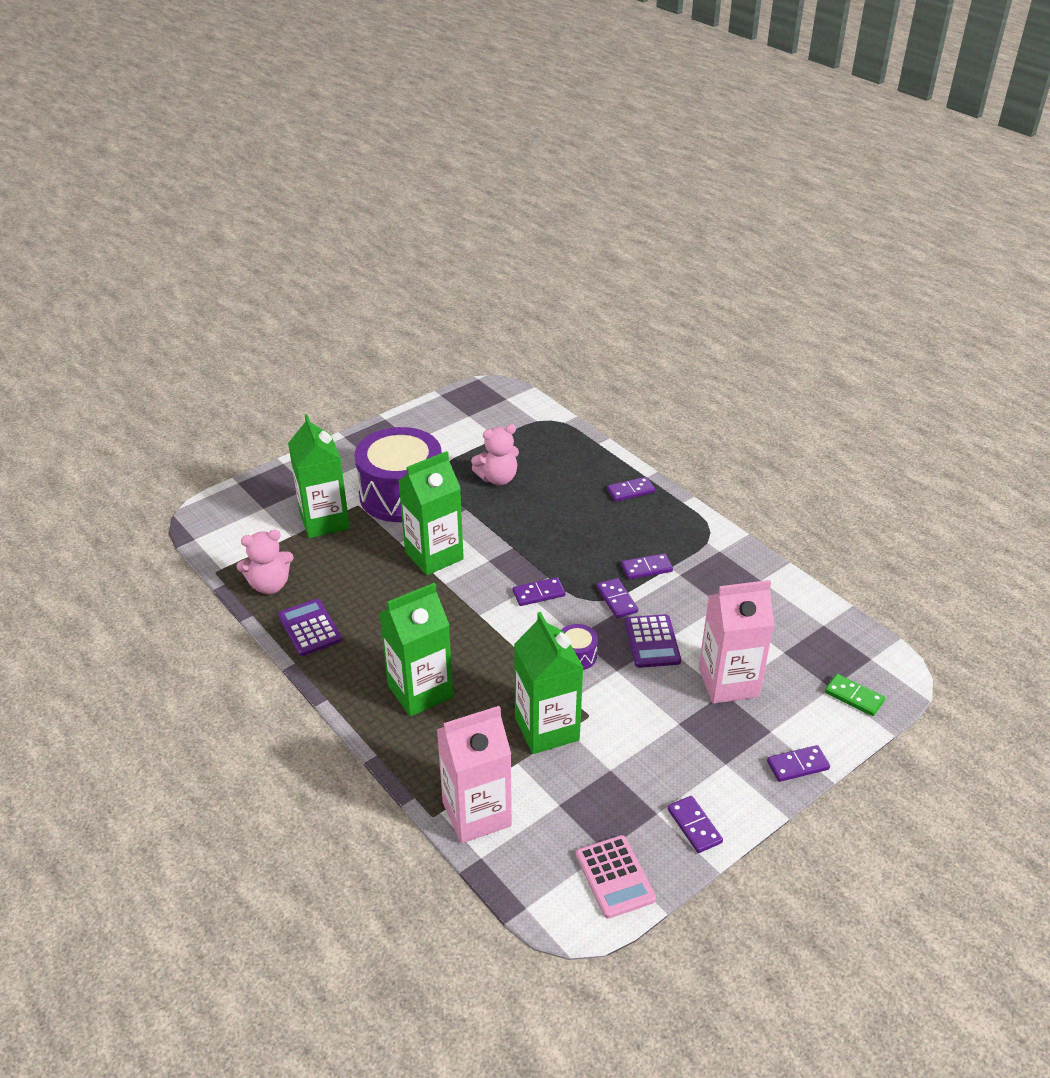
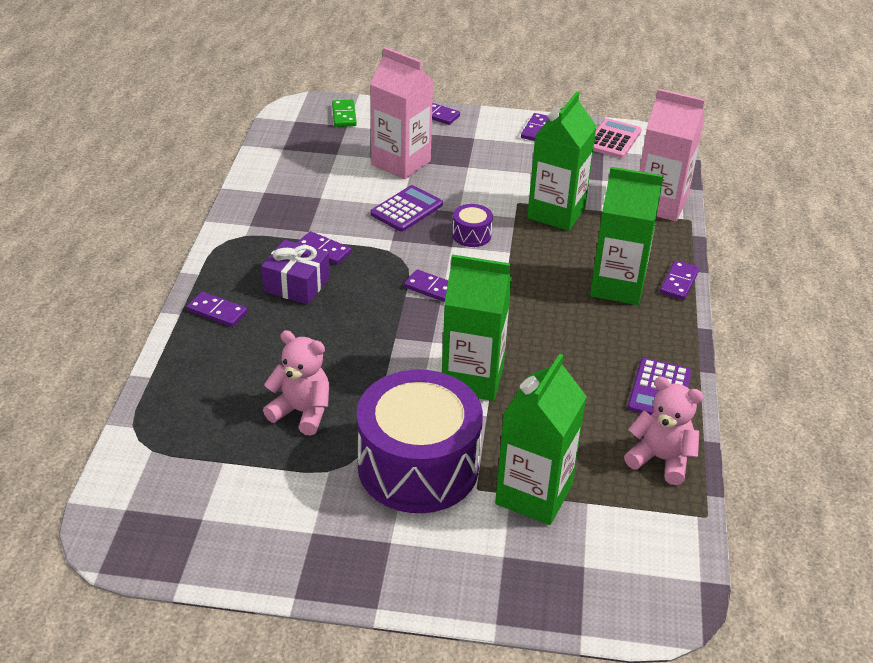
camera: 135 degrees left, 0 degrees up
purple domino [596,578,638,618] -> purple domino moved to [660,260,699,300]
none -> purple gift [261,240,330,305]

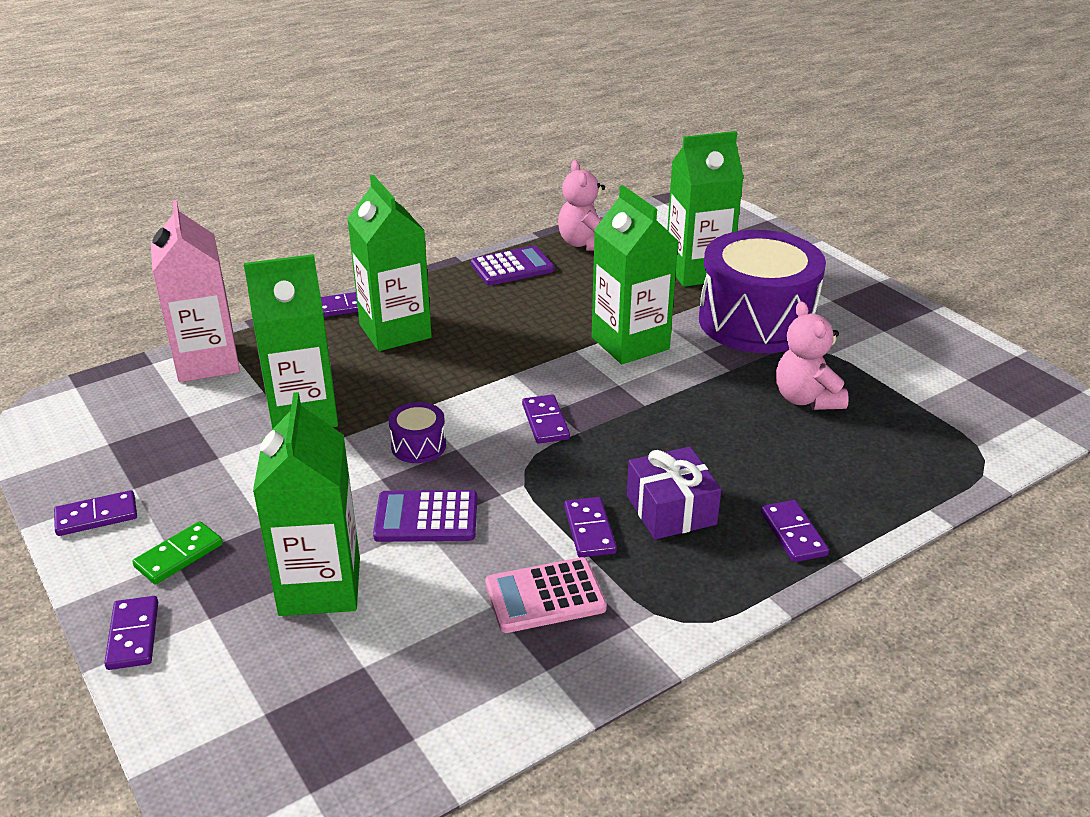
camera: 130 degrees left, 5 degrees down
green domino [332,100,357,127] -> green domino moved to [132,521,223,584]
pink carton [370,47,433,179] -> green carton [253,392,360,616]
pink calculator [593,118,642,158] -> pink calculator moved to [485,557,607,633]

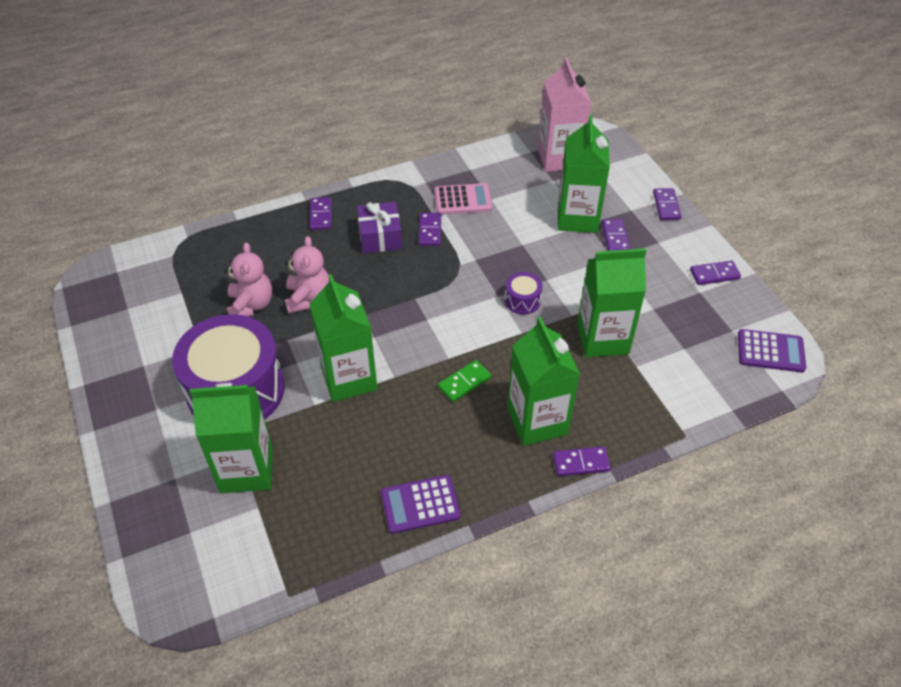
camera: 170 degrees left, 15 degrees up
green domino [132,521,223,584] -> green domino moved to [438,360,491,402]
pink carton [151,200,240,382] -> pink carton moved to [538,57,591,172]
purple calculator [373,490,477,542] -> purple calculator moved to [738,329,806,372]
purple domino [522,394,570,444] -> purple domino moved to [602,219,630,251]
pink teddy bear [558,160,605,251] -> pink teddy bear moved to [285,236,329,314]

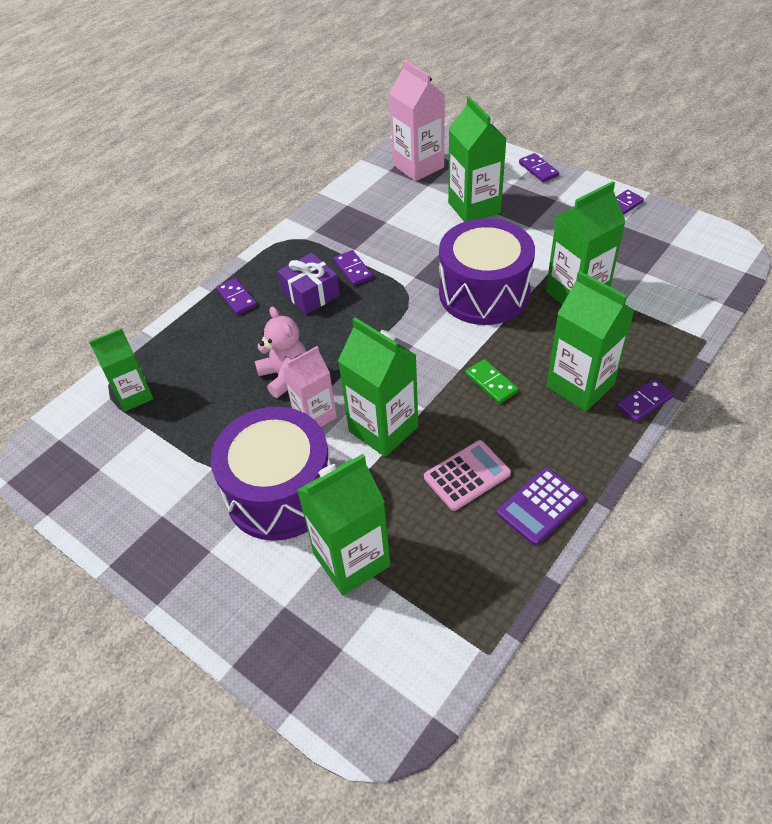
camera: 25 degrees left, 0 degrees up
pink teddy bear [225,242,272,317] -> none
pink calculator [435,183,492,215] -> pink calculator moved to [424,440,511,511]
green domino [438,360,491,402] -> green domino turned 60 degrees counterclockwise [465,359,519,404]
purple drum [505,272,543,314] -> purple drum [439,218,535,325], size x2.47
purple domino [602,219,630,251] -> none
purple calculator [738,329,806,372] -> none
none -> green carton [89,328,154,412]
none -> pink carton [283,346,337,427]

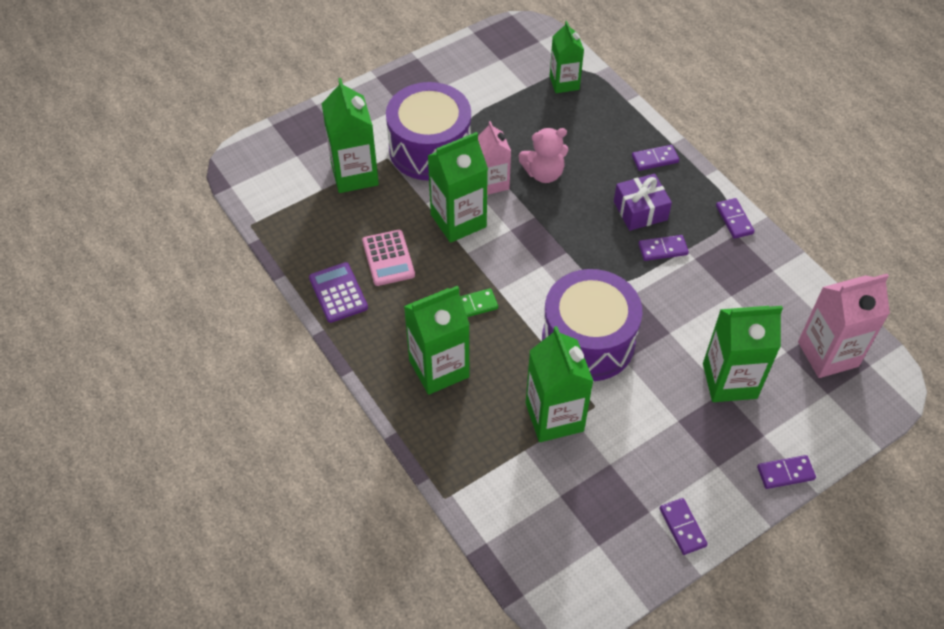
camera: 105 degrees right, 5 degrees up
purple domino [616,379,674,422] -> purple domino moved to [716,198,755,239]

